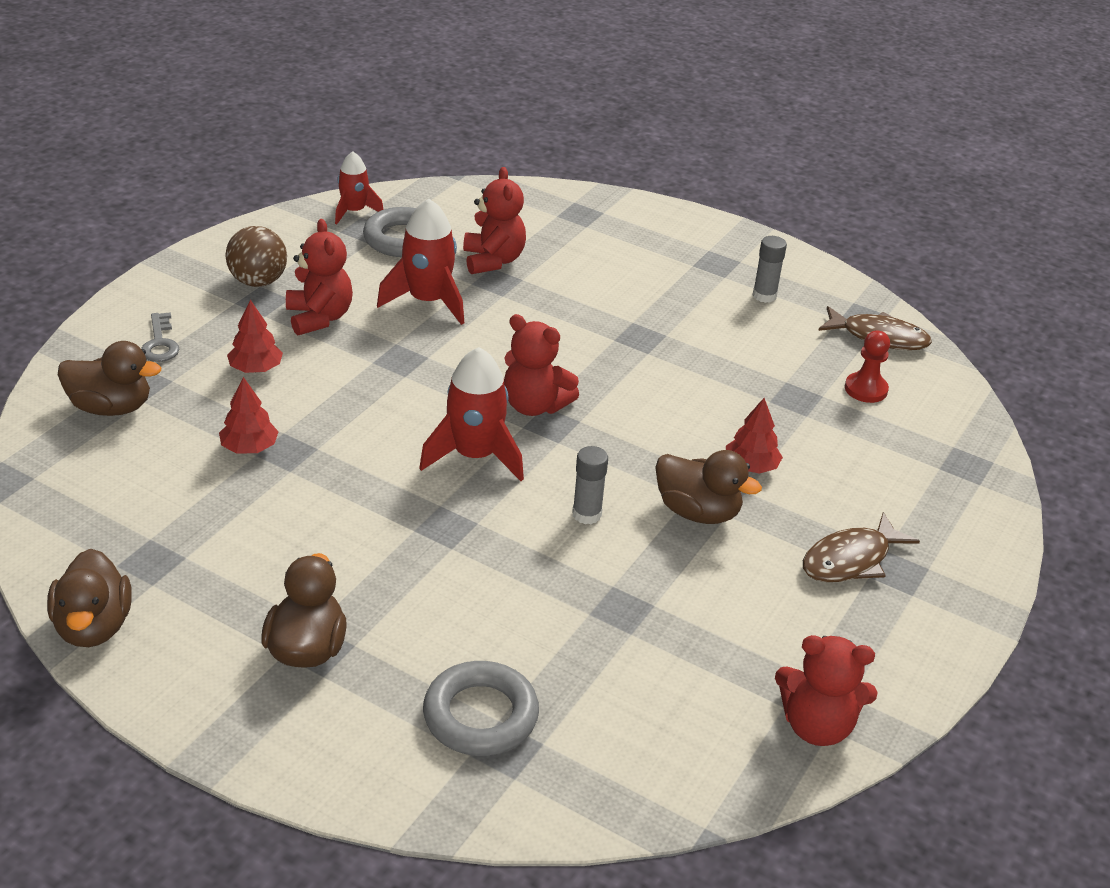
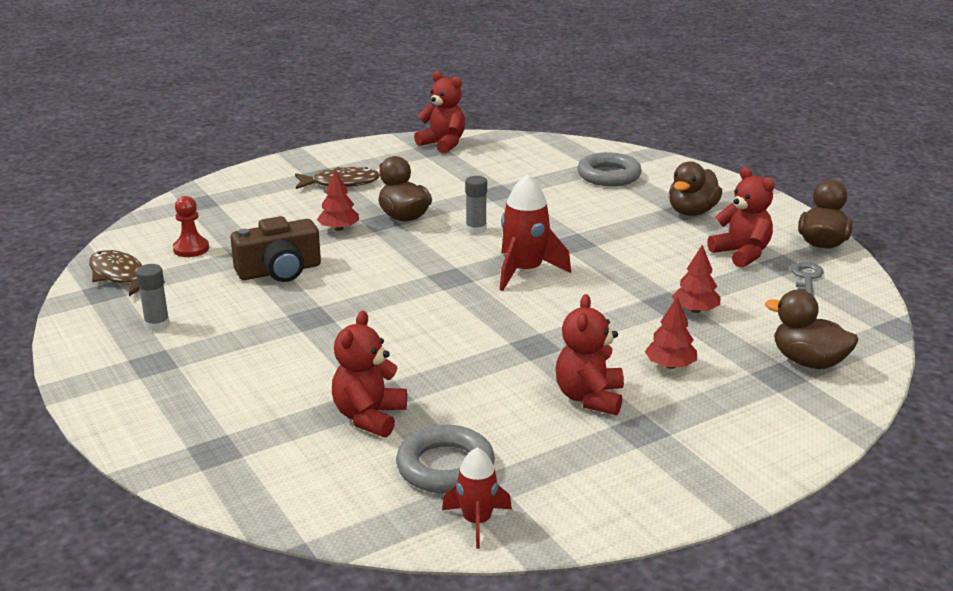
camera: 150 degrees left, 10 degrees down
grey key [141,312,180,362] -> grey key moved to [791,262,824,296]
brown ball [225,226,287,287] -> none
red rocket [377,199,464,325] -> none
red teddy bear [504,314,579,416] -> red teddy bear moved to [707,167,775,268]
none -> brown camera [230,216,321,282]

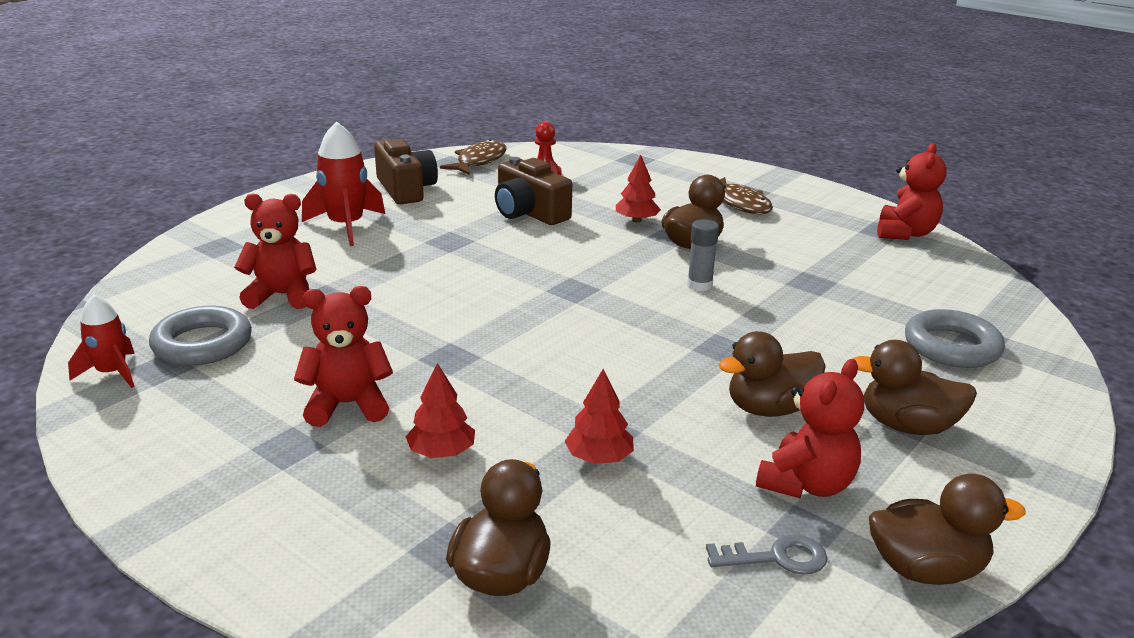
camera: 70 degrees right, 0 degrees up
grey glue stick [136,264,170,331] -> brown camera [374,139,438,204]
red rocket [500,174,571,291] -> red rocket moved to [302,121,385,246]
none -> brown duck [719,331,826,417]

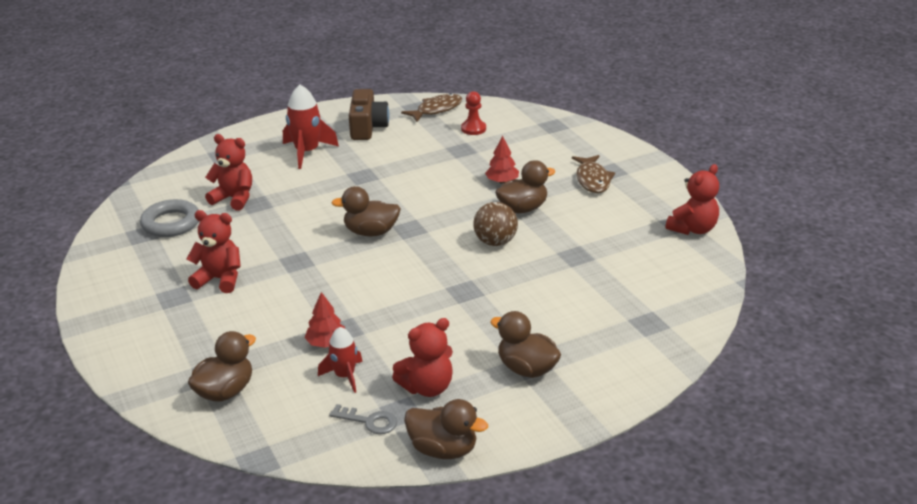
camera: 25 degrees right, 5 degrees up
red rocket [68,294,135,388] -> red rocket moved to [318,327,363,393]
red tree [406,363,475,458] -> none
brown camera [495,157,572,225] -> none
grey glue stick [687,219,719,291] -> brown ball [473,202,518,246]
brown duck [719,331,826,417] -> brown duck moved to [331,186,401,237]
grey ring [905,309,1005,368] -> none

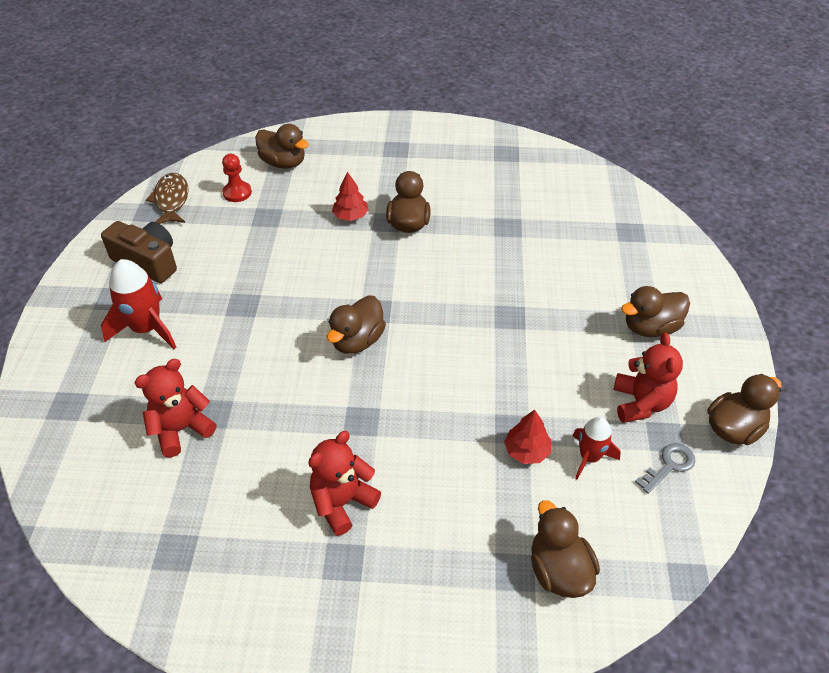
camera: 60 degrees left, 15 degrees up
grey ring [140,199,199,237] -> none
brown ball [473,202,518,246] -> none
brown fish [572,155,615,193] -> none
red teddy bear [666,164,719,235] -> none
none -> brown duck [255,124,309,169]

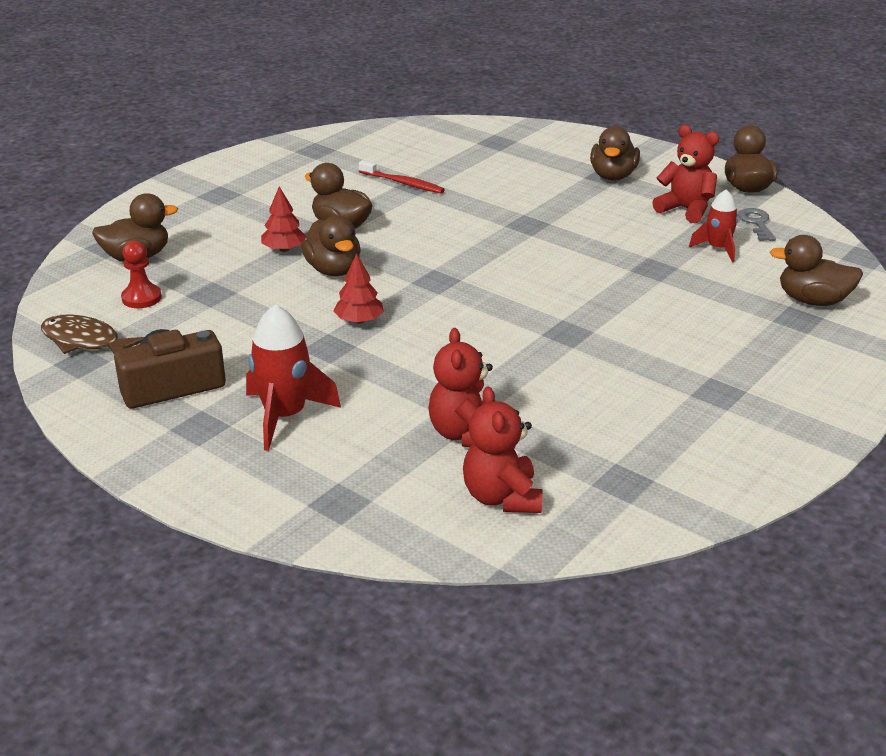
camera: 55 degrees left, 15 degrees down
red teddy bear [308,431,381,536] -> red teddy bear moved to [463,386,543,513]
brown duck [327,296,386,354] -> brown duck moved to [301,216,361,276]
red tree [504,410,551,464] -> red tree moved to [333,253,384,324]
none -> red toothbrush [359,160,445,194]

